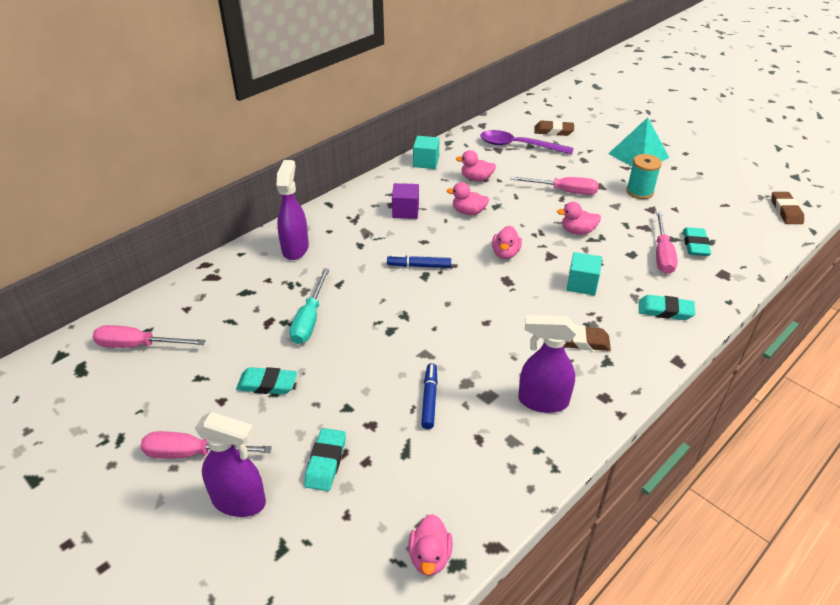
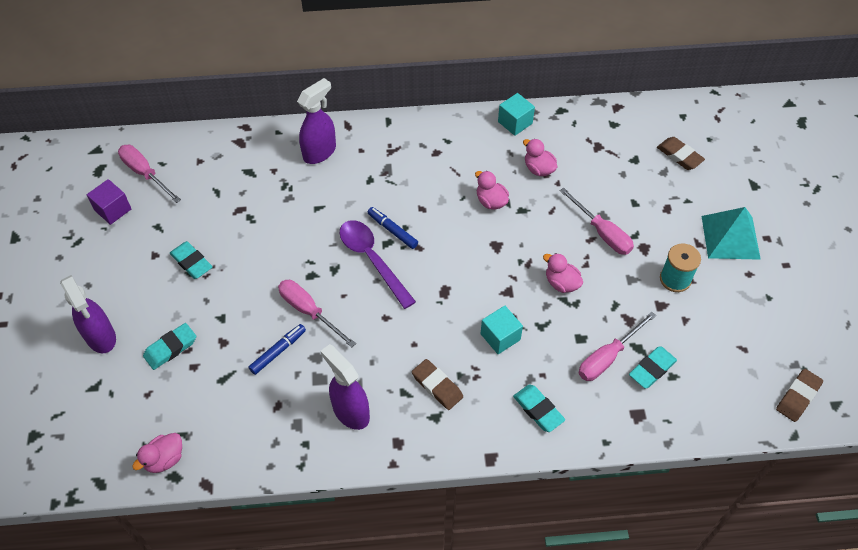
camera: 40 degrees right, 15 degrees up
pink screwdriver [140,431,272,458] -> pink screwdriver moved to [278,280,356,348]
turquoise screwdriver [290,268,330,344] -> none
purple cube [392,183,419,219] -> purple cube moved to [87,179,131,225]
purple spoon [480,130,574,155] -> purple spoon moved to [340,220,416,309]
pink duck [492,226,522,259] -> none

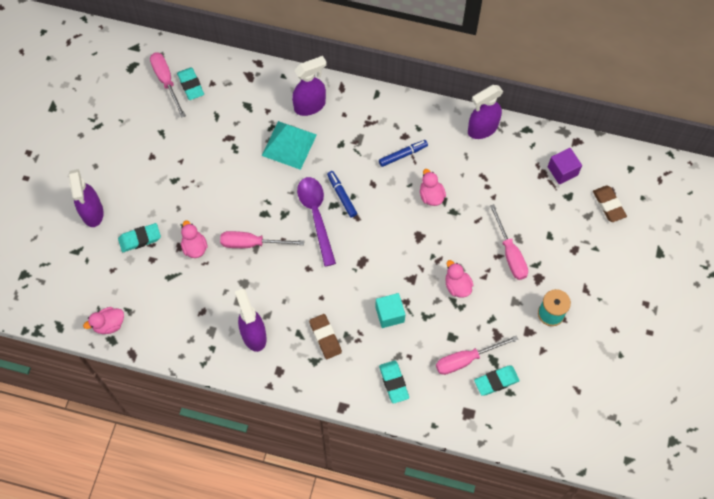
camera: 20 degrees right, 10 degrees up
purple cube [87,179,131,225] -> purple cube moved to [548,148,582,184]
turquoise eraser [170,241,213,279] -> turquoise eraser moved to [177,67,204,100]
blue marker [248,324,306,375] -> blue marker moved to [379,140,428,167]
pink screwdriver [278,280,356,348] -> pink screwdriver turned 60 degrees counterclockwise [220,231,304,248]
turquoise cube [498,93,535,136] -> purple spray bottle [468,85,503,139]
pink duck [523,139,557,176] -> pink duck moved to [181,220,208,258]
turquoise pyramid [701,207,761,260] -> turquoise pyramid moved to [262,121,317,170]
brown eraser [776,369,823,422] -> none

